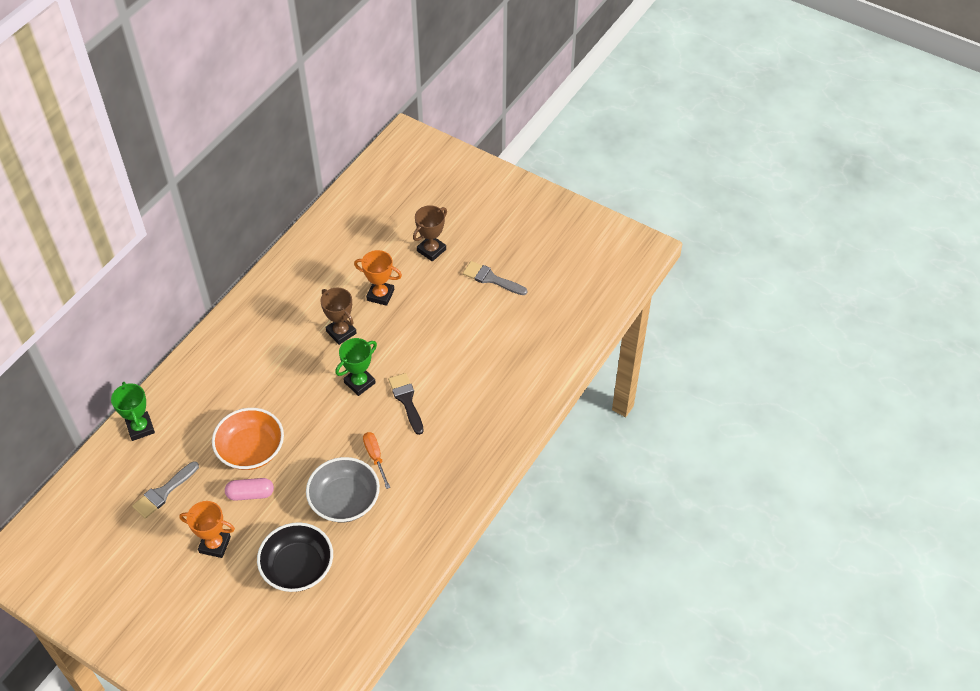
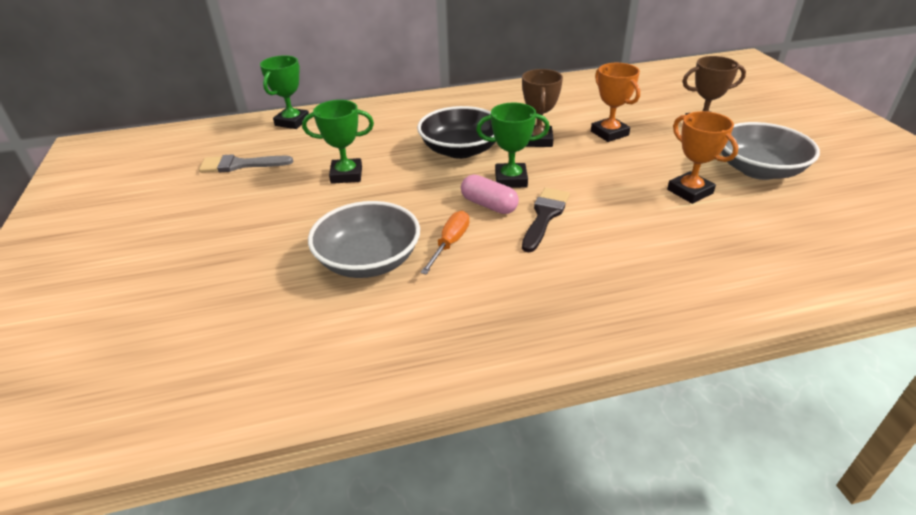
camera: 45 degrees right, 15 degrees down
orange trophy [179,501,235,558] -> orange trophy moved to [667,111,738,204]
orange bowl [212,408,284,470] -> green trophy [302,100,374,184]
pink capsule [225,478,274,501] -> pink capsule moved to [461,175,519,214]
black bowl [257,522,333,592] -> black bowl moved to [417,106,495,159]
grey brush [463,261,527,295] -> grey bowl [721,122,820,180]

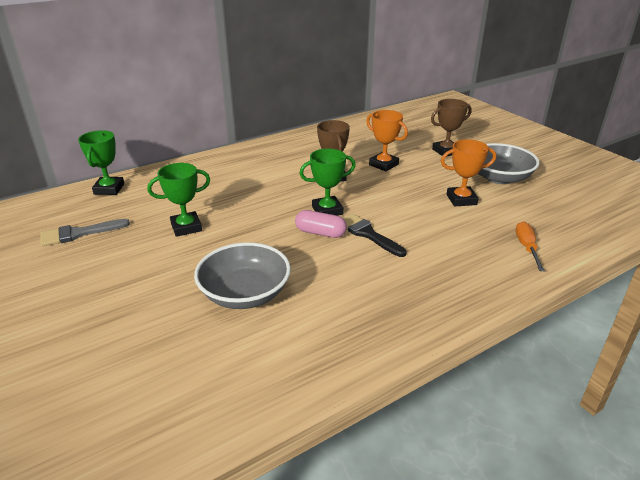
camera: 20 degrees left, 5 degrees down
black bowl [417,106,495,159] -> none
orange screwdriver [420,211,469,275] -> orange screwdriver moved to [516,222,545,271]
black brush [522,188,570,252] -> black brush turned 45 degrees counterclockwise [343,214,407,257]
orange trophy [667,111,738,204] -> orange trophy turned 45 degrees counterclockwise [441,139,496,206]

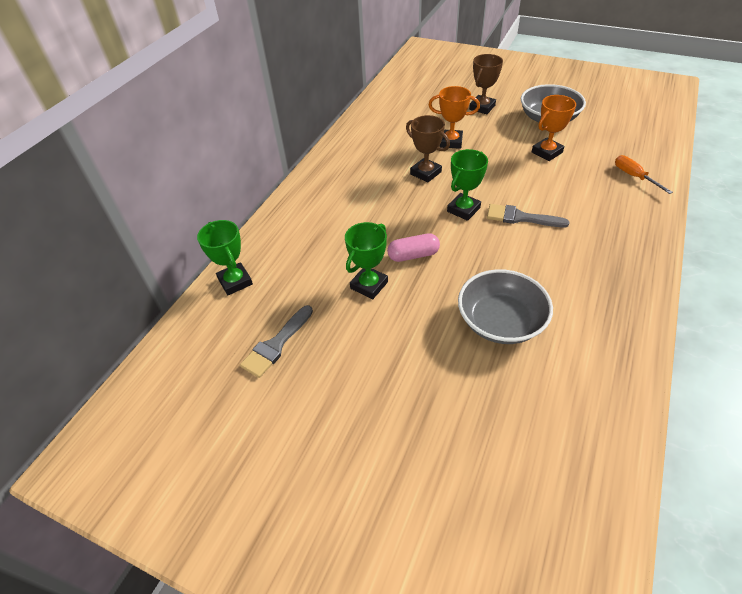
camera: 30 degrees left, 15 degrees up
pink capsule [295,210,347,238] -> pink capsule moved to [387,233,440,262]
black brush [343,214,407,257] -> grey brush [487,204,570,227]

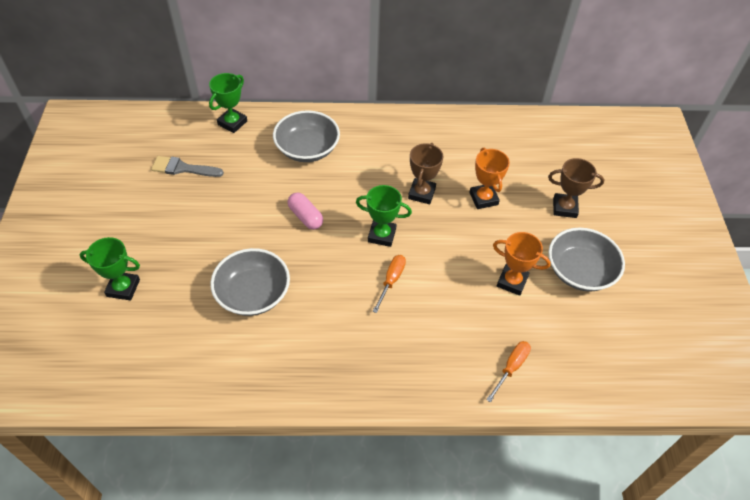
camera: 60 degrees right, 5 degrees up
green trophy [345,222,388,299] -> green trophy moved to [79,237,140,301]
grey brush [487,204,570,227] -> orange screwdriver [372,255,406,313]
none -> grey bowl [273,110,340,162]

